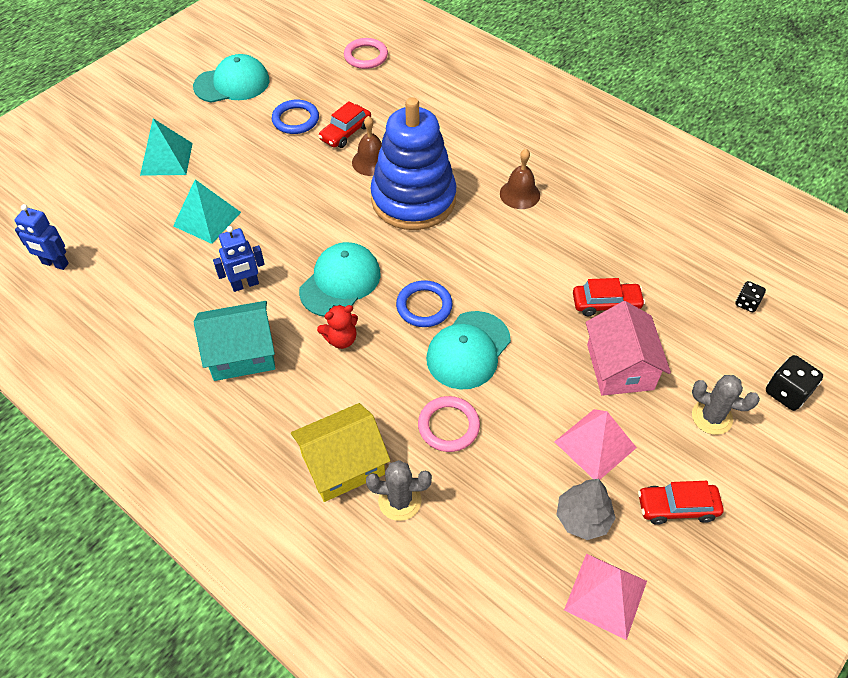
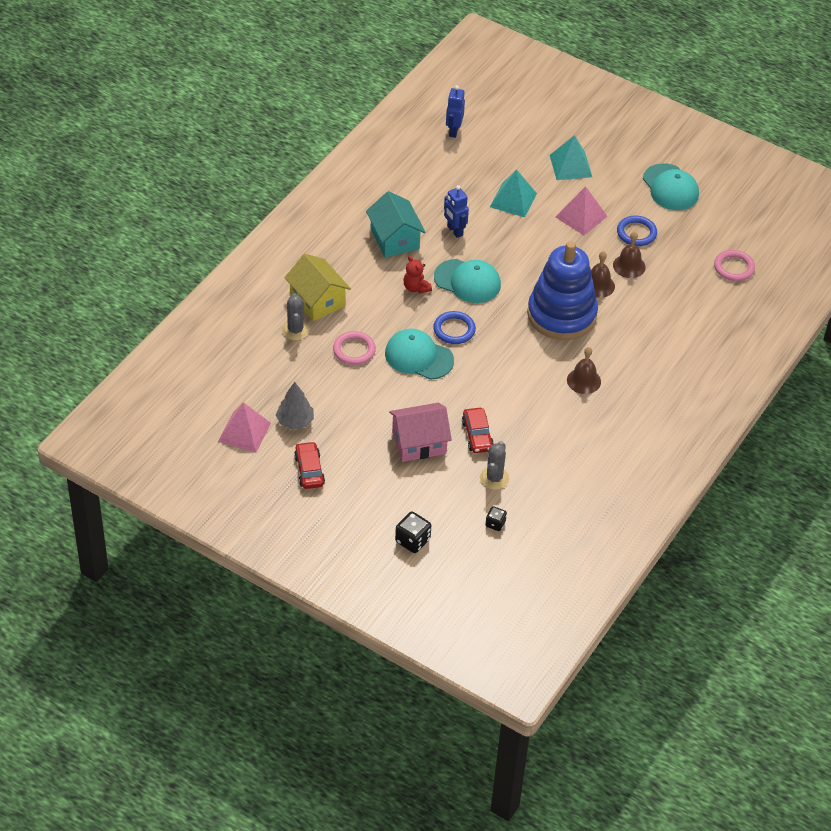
camera: 80 degrees right, 5 degrees down
red car [318,101,371,148] -> brown bell [613,232,646,278]
pink pyramid [554,409,637,479] -> pink pyramid moved to [556,186,608,235]
grey cactus [692,375,760,435] -> grey cactus moved to [480,441,509,490]

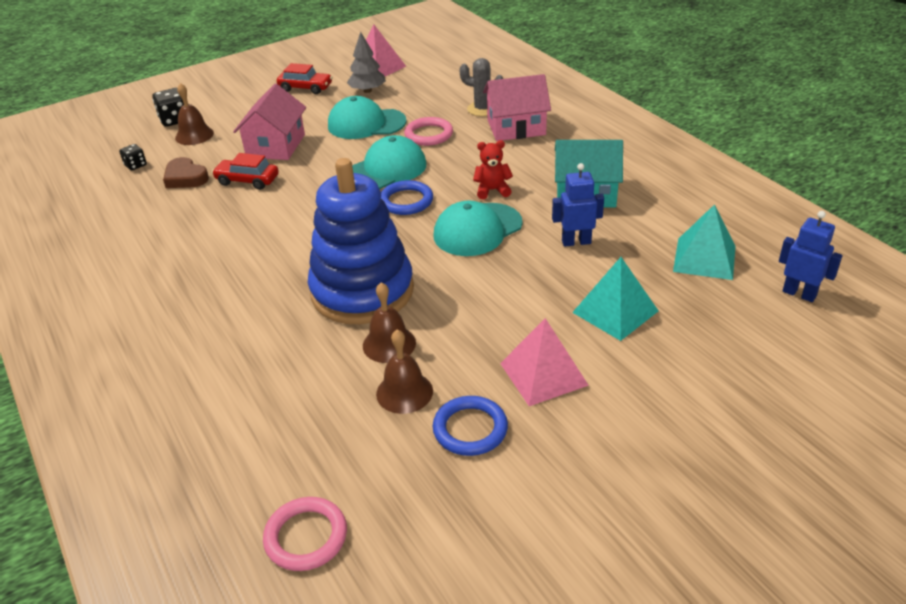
camera: 120 degrees right, 10 degrees down
yellow house [285,254,351,321] -> pink house [483,74,551,141]
grey cactus [480,441,509,490] -> brown heart [163,157,209,188]
turquoise pyramid [550,135,592,180] -> turquoise pyramid moved to [673,204,736,280]
brown bell [567,347,601,394] -> brown bell moved to [175,83,214,145]
turquoise cap [643,163,699,210] -> turquoise cap moved to [328,96,407,139]

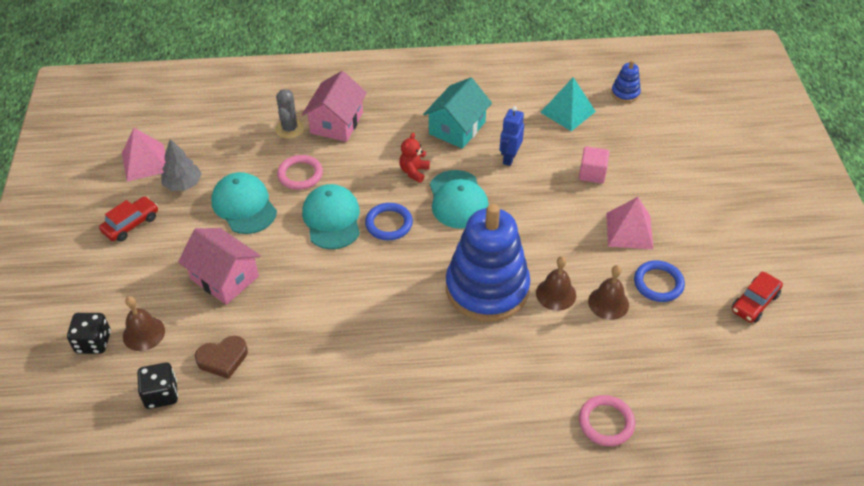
camera: 65 degrees left, 10 degrees up
black dice [119,144,147,170] -> black dice [137,362,178,409], size x1.61
red car [212,153,279,190] -> red car moved to [732,272,783,323]
pink ring [263,497,347,571] -> pink ring moved to [579,395,635,446]
turquoise cap [328,96,407,139] -> turquoise cap turned 120 degrees clockwise [211,172,277,234]
grey cactus [459,58,503,116] -> grey cactus turned 45 degrees counterclockwise [275,89,304,139]
turquoise pyramid [572,257,658,341] -> pink cube [579,146,610,184]
blue robot [779,211,842,302] -> blue stacking toy [611,60,641,103]

